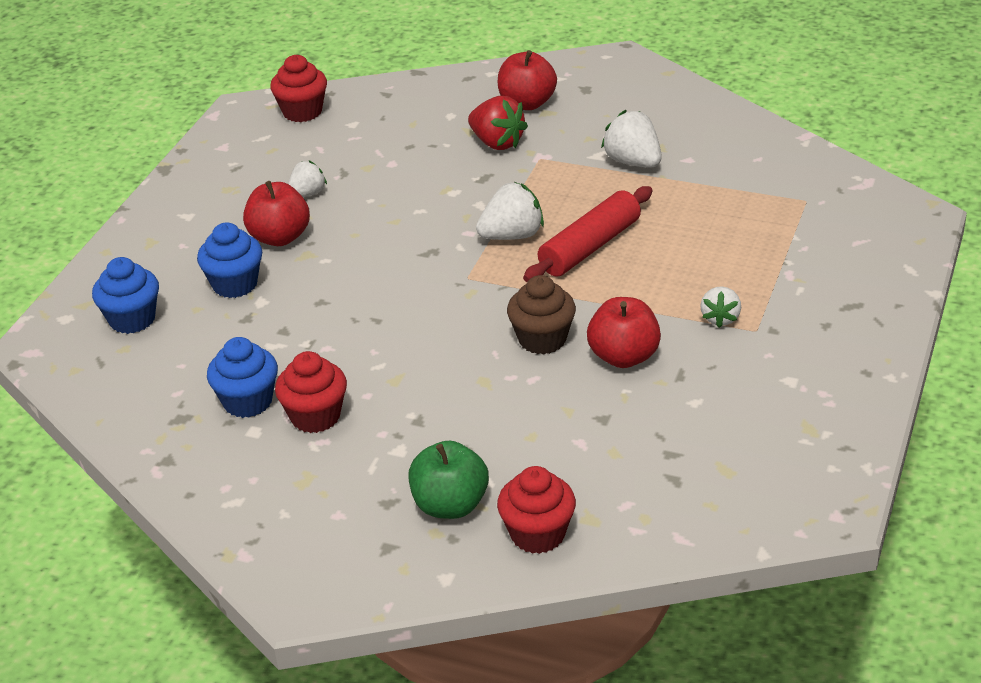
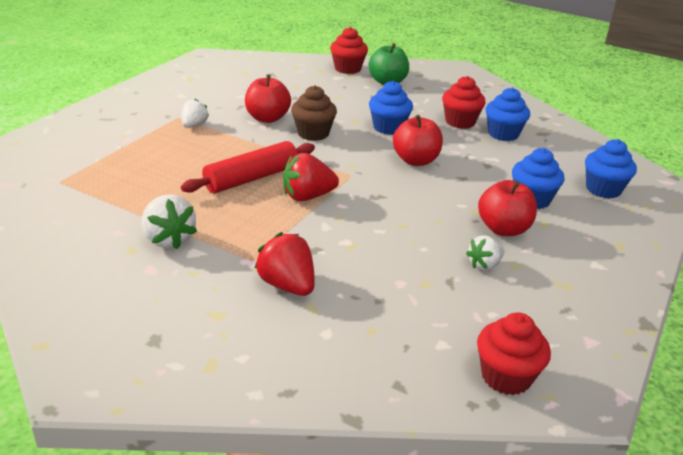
camera: 175 degrees left, 5 degrees down
white strawberry [476,182,544,240] -> red strawberry [283,153,339,201]
red apple [498,50,557,110] -> red apple moved to [393,115,443,166]
none -> blue cupcake [369,81,413,135]

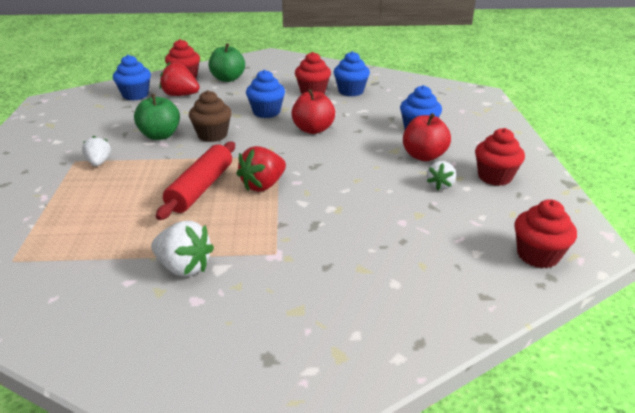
camera: 30 degrees left, 0 degrees up
red apple [245,74,291,123] -> green apple [134,94,180,140]
red strawberry [254,232,315,296] -> red strawberry moved to [160,62,200,96]
blue cupcake [585,139,637,199] -> blue cupcake moved to [113,55,151,100]
none -> red cupcake [475,128,525,186]

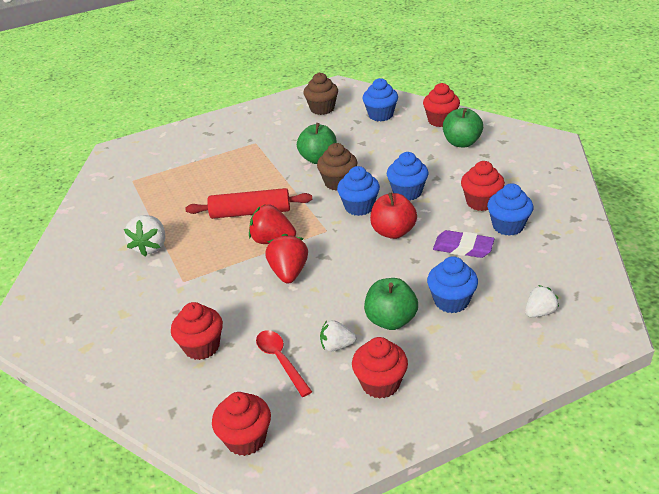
camera: 70 degrees right, 5 degrees up
white strawberry [82,136,111,166] -> white strawberry moved to [525,285,559,317]
red strawberry [160,62,200,96] -> red strawberry moved to [265,234,308,284]
red apple [403,113,451,161] -> green apple [364,278,418,330]
none -> red cupcake [171,302,223,360]
none -> red spoon [256,330,312,397]
none -> brown cupcake [304,73,338,115]
none -> blue cupcake [337,166,380,216]
none -> purple eraser [433,230,495,258]

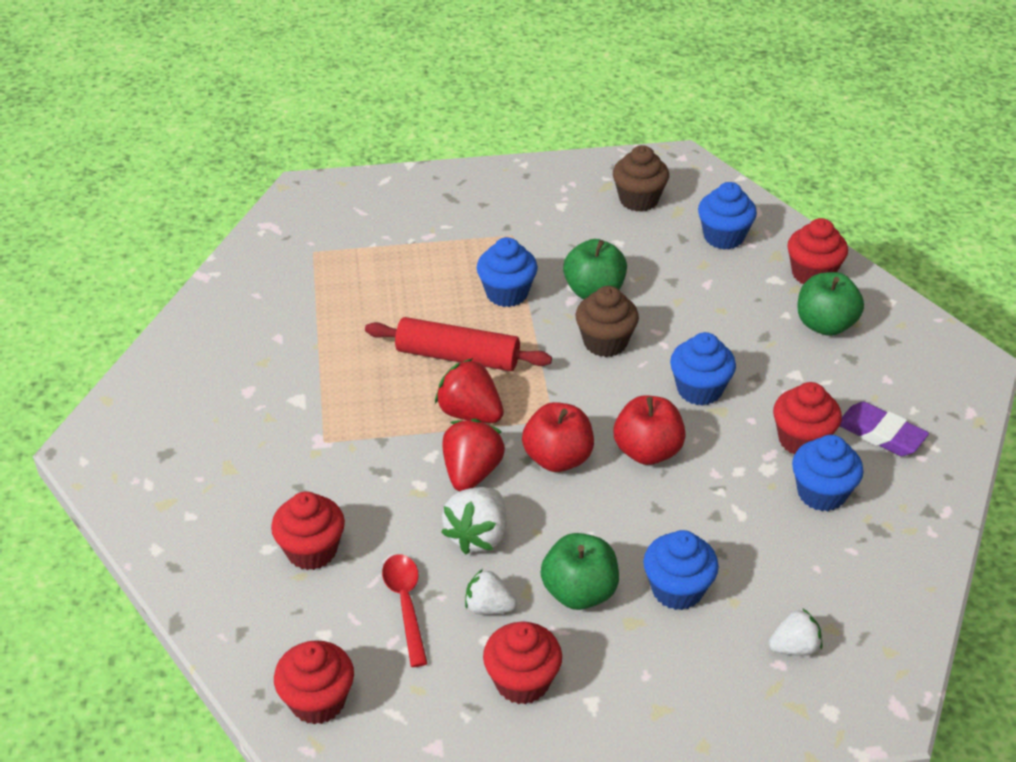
camera: 15 degrees right, 5 degrees up
white strawberry [124,215,165,256] -> white strawberry moved to [441,487,506,554]
blue cupcake [337,166,380,216] -> blue cupcake moved to [477,237,538,307]
purple eraser [433,230,495,258] -> purple eraser moved to [840,402,929,456]
none -> red apple [522,402,594,472]

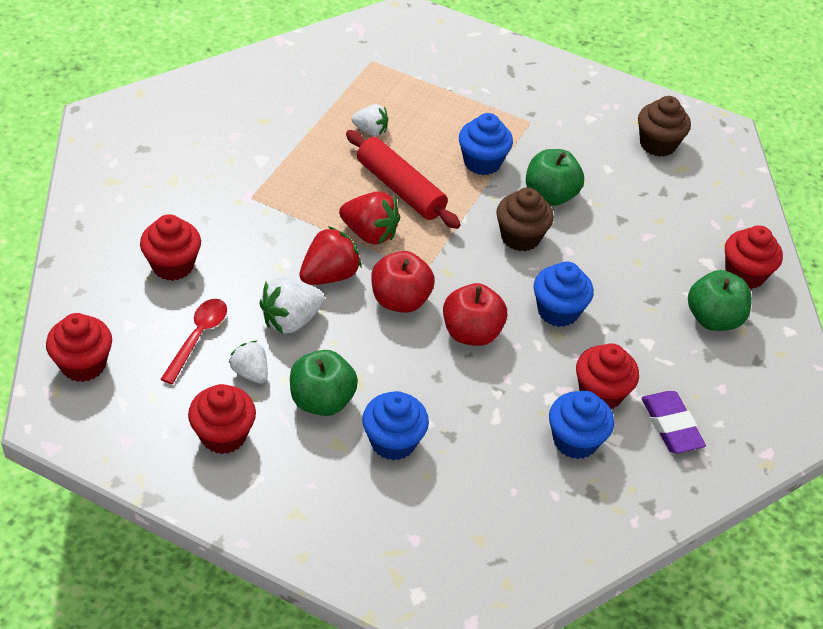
camera: 30 degrees right, 5 degrees up
red strawberry [435,358,504,423] -> red strawberry turned 135 degrees clockwise [339,191,400,245]
blue cupcake [698,182,757,250] -> none
white strawberry [768,608,822,656] -> white strawberry moved to [351,104,388,136]

